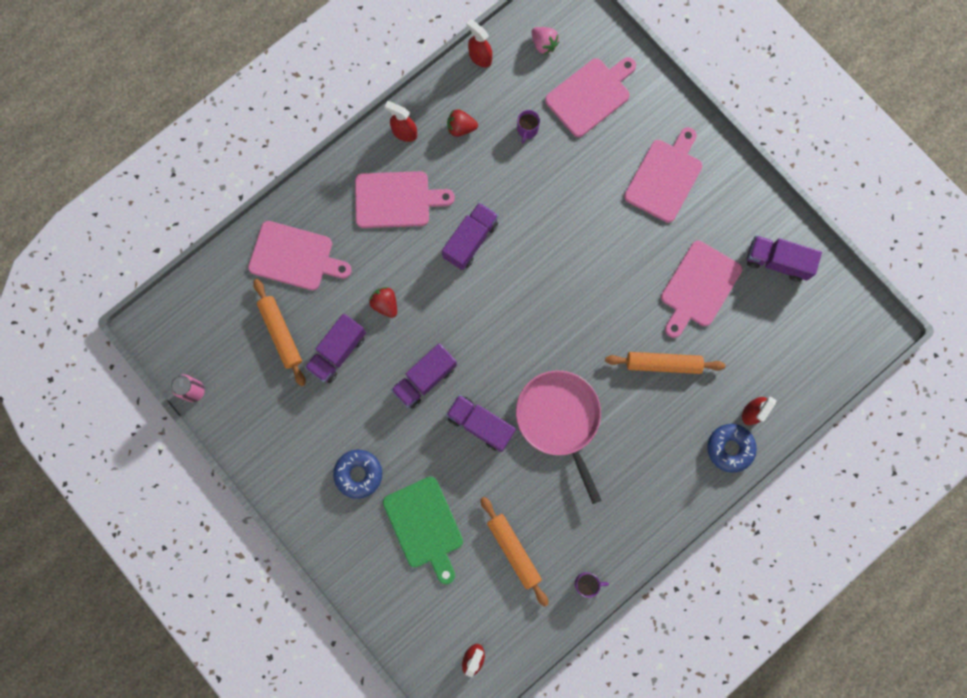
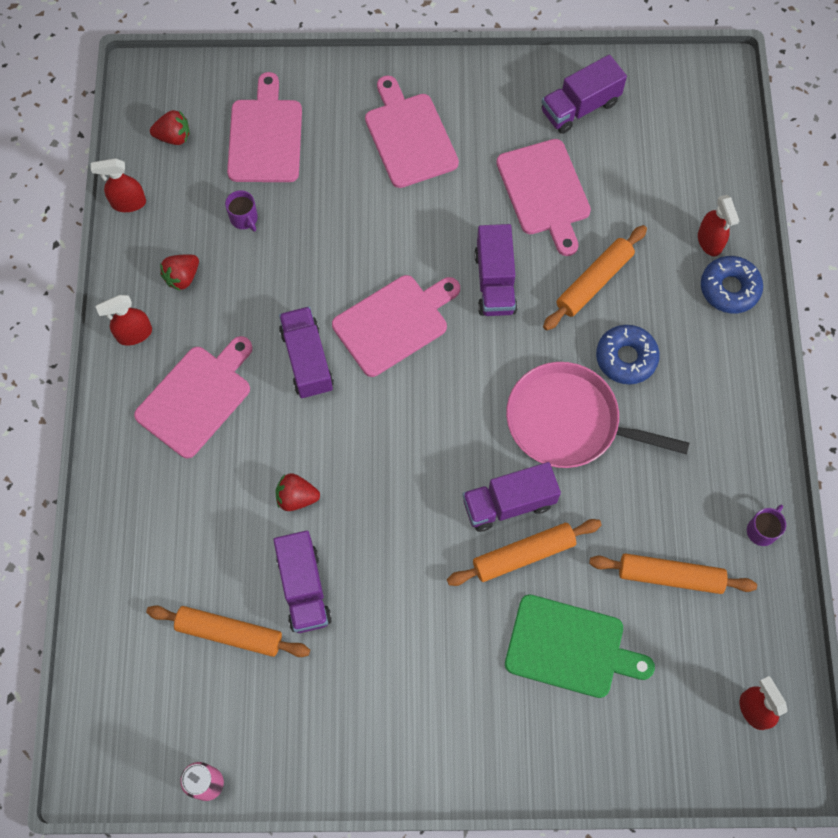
camera: 50 degrees left, 10 degrees down
pink cutting board [248,221,352,290] -> pink cutting board moved to [332,275,460,377]
blue donut [333,450,382,499] -> blue donut moved to [596,325,660,384]
purple truck [391,343,457,409] -> purple truck moved to [474,224,518,316]
pink strawberry [532,27,560,55] -> red strawberry [150,110,190,145]
none -> orange rolling pin [447,519,602,586]

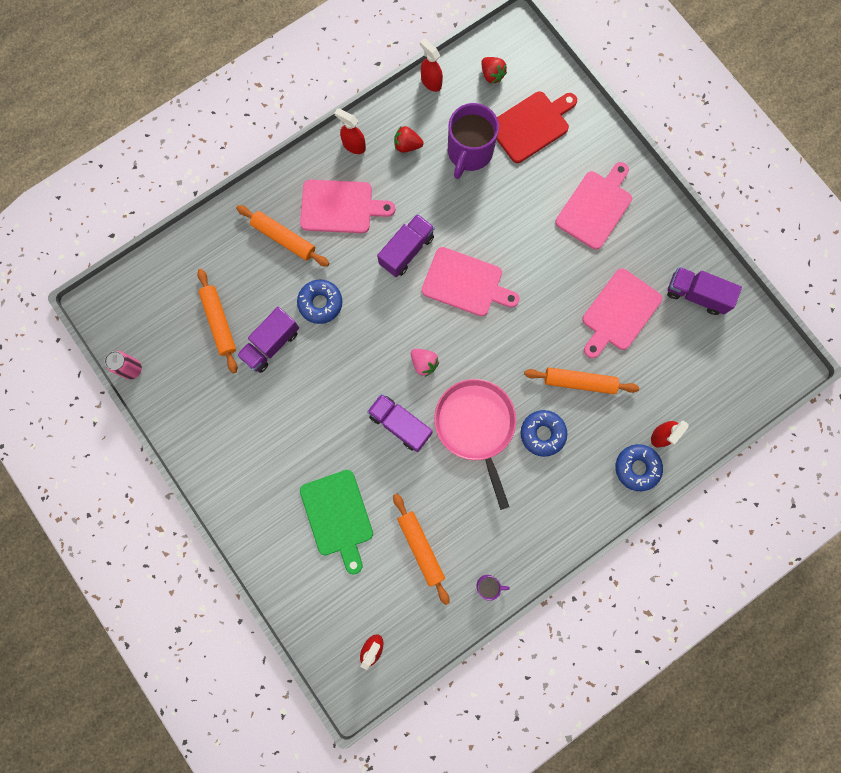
camera: 55 degrees right, 10 degrees up
purple mug [225,190,258,232] -> purple mug [448,103,499,179], size x2.28
pink cutting board [227,72,302,182] -> red cutting board [497,91,577,163]
red strawberry [275,473,320,511] -> blue donut [297,279,342,324]
orange rolling pin [447,519,602,586] -> orange rolling pin moved to [236,205,329,267]
purple truck [474,224,518,316] -> none
none -> pink strawberry [411,349,439,377]

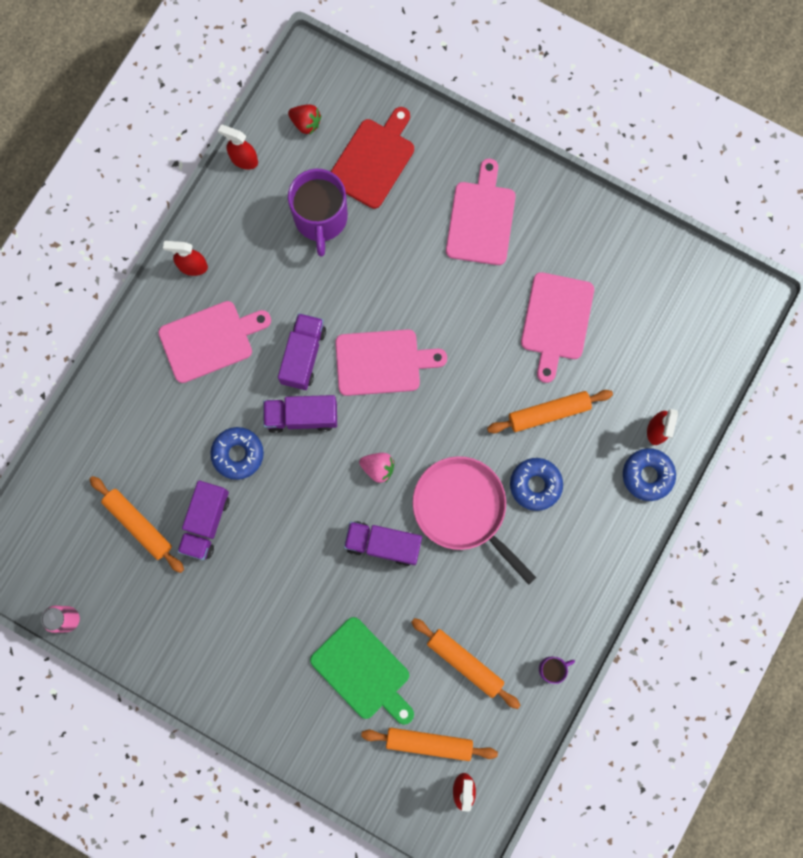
camera: 25 degrees left, 0 degrees up
orange rolling pin [236,205,329,267] -> orange rolling pin moved to [361,728,498,761]
red strawberry [394,126,423,152] -> none
purple truck [667,267,742,315] -> purple truck moved to [263,395,337,433]

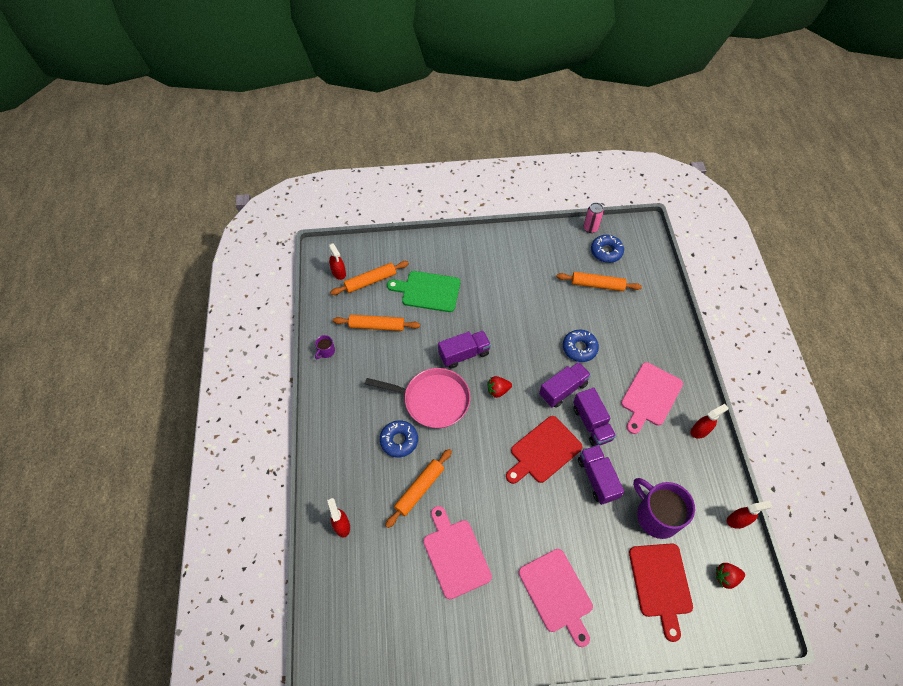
camera: 145 degrees right, 20 degrees down
purple truck [177,480,229,560] -> purple truck moved to [578,445,624,505]
pink cutting board [335,329,447,396] -> red cutting board [506,416,583,484]
pink strawberry [359,453,394,483] -> red strawberry [487,376,512,398]
blue donut [623,448,676,501] -> blue donut moved to [591,235,624,263]

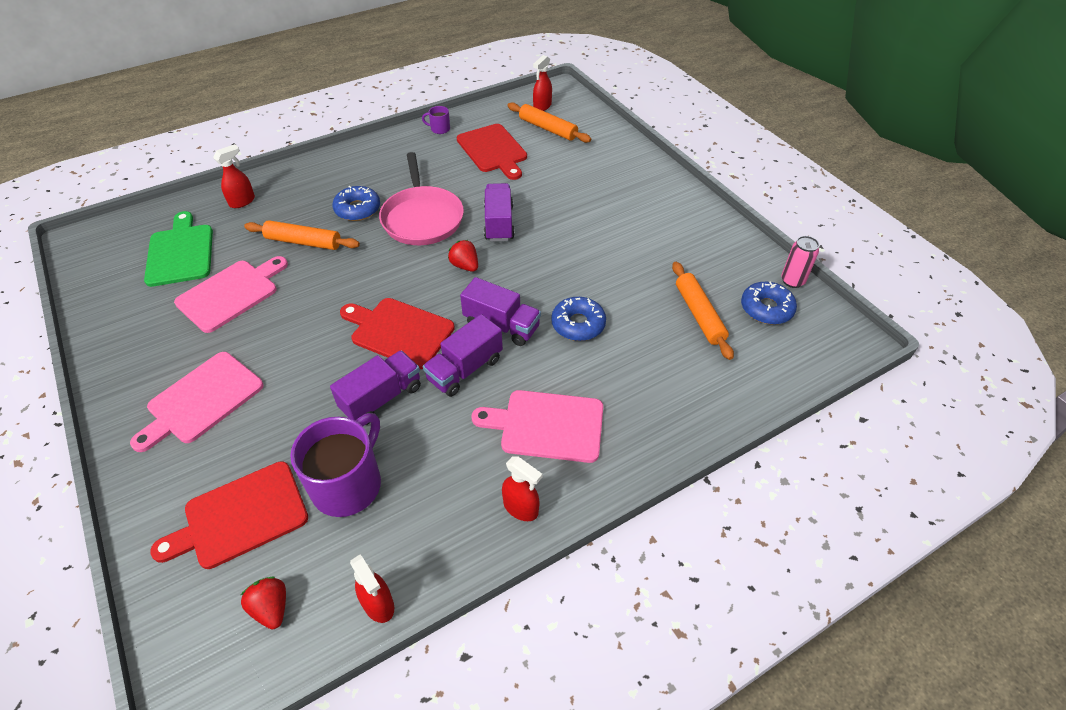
camera: 65 degrees right, 10 degrees down
orange rolling pin [333,315,420,331] -> red cutting board [457,124,527,180]
green cutting board [387,271,460,312] -> green cutting board moved to [144,211,213,287]
purple truck [438,330,491,369] -> purple truck turned 135 degrees counterclockwise [484,183,515,241]

